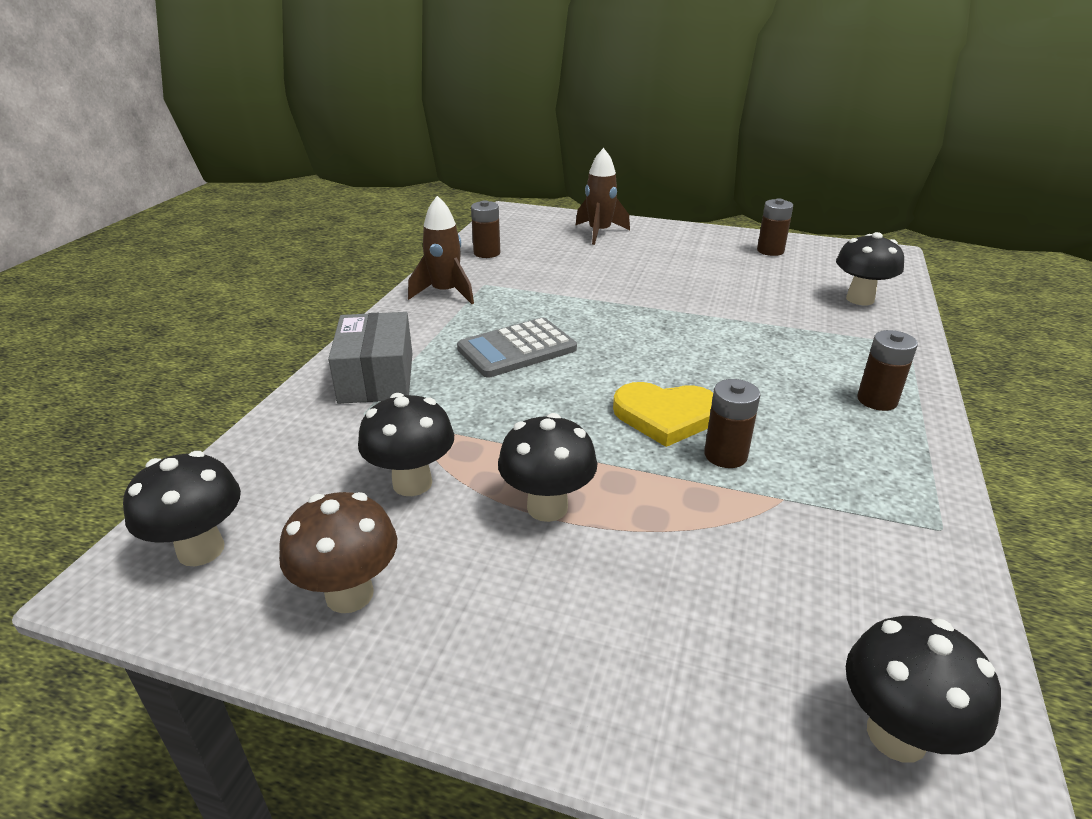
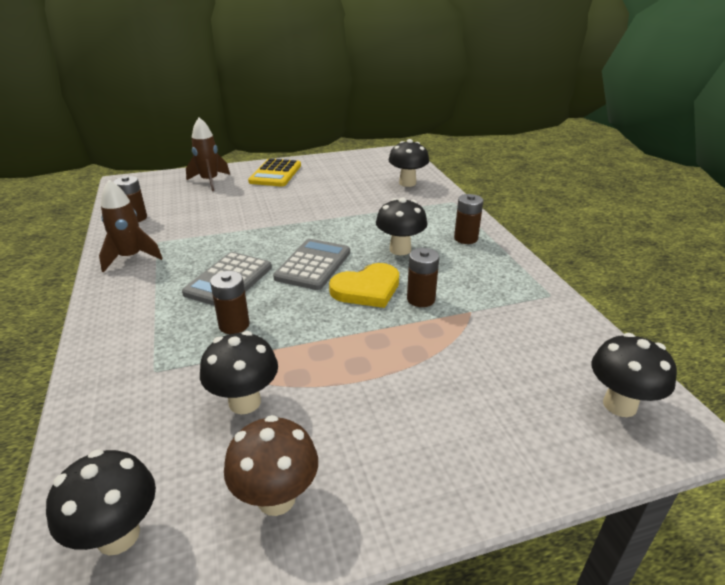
camera: 35 degrees left, 0 degrees up
grey box [328,312,413,404] -> none
black mushroom [498,413,598,522] -> black mushroom moved to [376,197,427,255]
brown battery [757,198,793,256] -> brown battery moved to [210,271,250,334]
none -> yellow calculator [248,158,301,187]
none -> grey calculator [273,239,350,290]

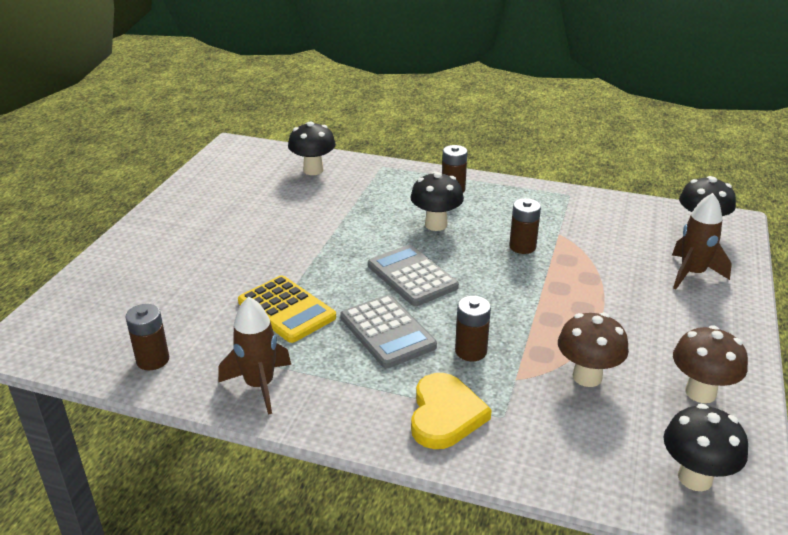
camera: 55 degrees left, 0 degrees up
brown rocket [186,117,230,191] -> brown rocket moved to [672,193,732,289]
black mushroom [200,331,278,414] -> brown mushroom [558,313,629,387]
yellow calculator [248,158,301,187] -> yellow calculator moved to [238,275,336,343]
yellow heart [329,263,399,308] -> yellow heart moved to [411,373,492,449]

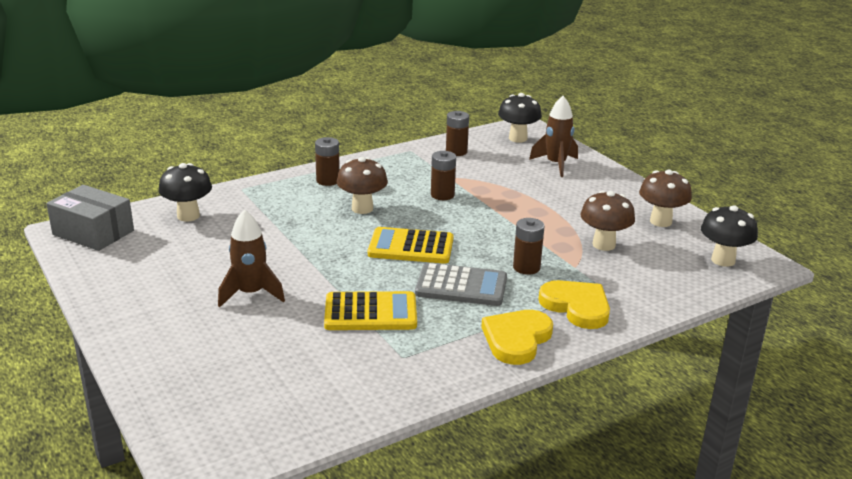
camera: 50 degrees left, 5 degrees down
brown battery [125,304,169,371] -> brown battery moved to [446,111,469,156]
brown rocket [218,297,291,415] -> brown rocket moved to [218,209,285,308]
grey calculator [368,245,459,306] -> yellow calculator [368,227,453,264]
black mushroom [410,171,464,231] -> brown mushroom [337,157,388,214]
none -> grey box [46,185,134,251]
none -> yellow heart [481,310,553,365]

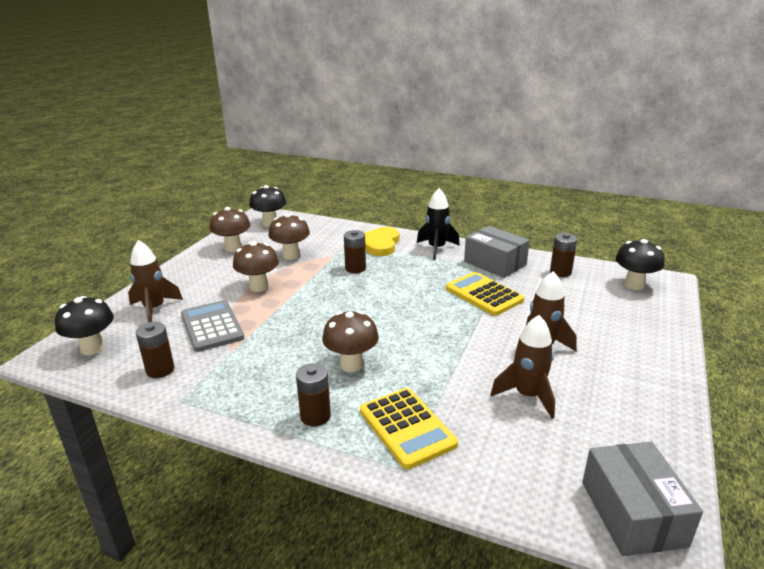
camera: 125 degrees left, 0 degrees up
black mushroom [158,163,212,222] -> black mushroom moved to [615,239,665,290]
yellow calculator [368,227,453,264] -> yellow calculator moved to [360,388,458,469]
grey calculator [415,263,507,306] -> grey calculator moved to [181,300,244,352]
brown battery [431,151,456,200] -> brown battery moved to [550,233,577,277]
yellow heart [481,310,553,365] -> black rocket [417,188,460,260]
none -> brown mushroom [233,241,279,292]
none -> grey box [464,226,530,278]
none -> brown rocket [490,315,555,419]

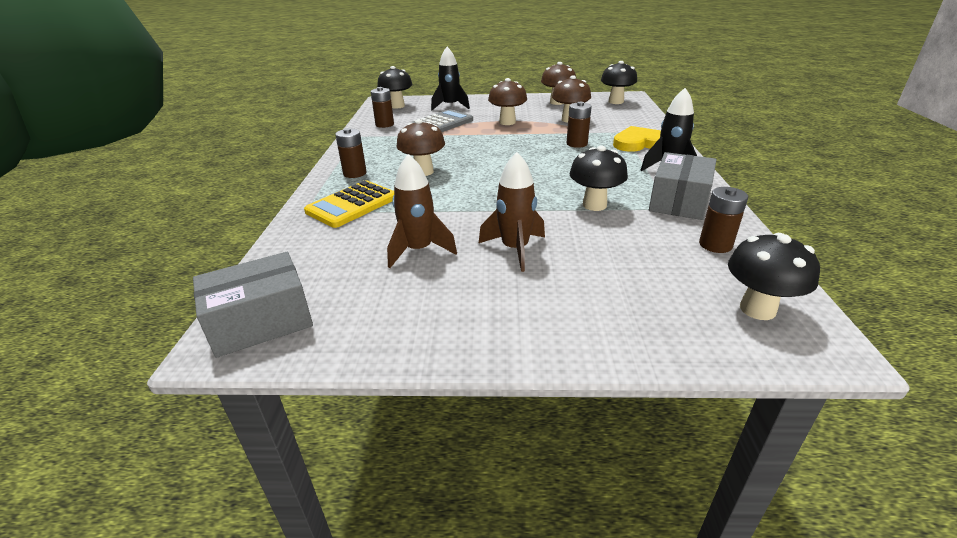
camera: 70 degrees right, 5 degrees up
brown rocket [128,240,183,322] -> black rocket [431,47,470,110]
yellow calculator [446,272,524,316] -> black mushroom [570,146,628,211]

